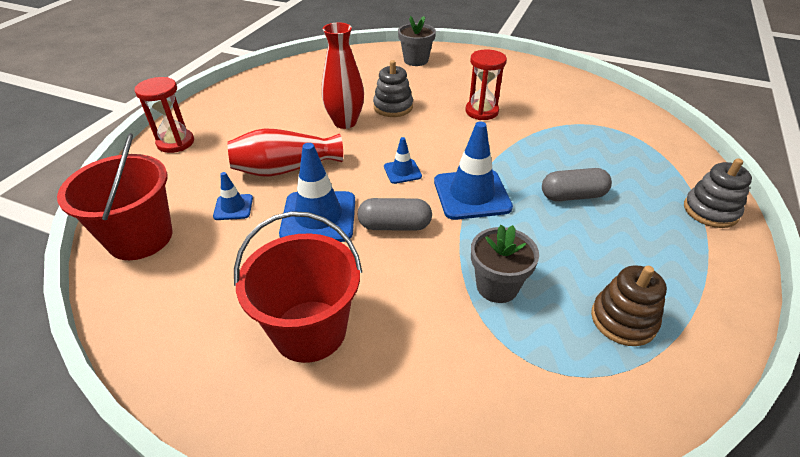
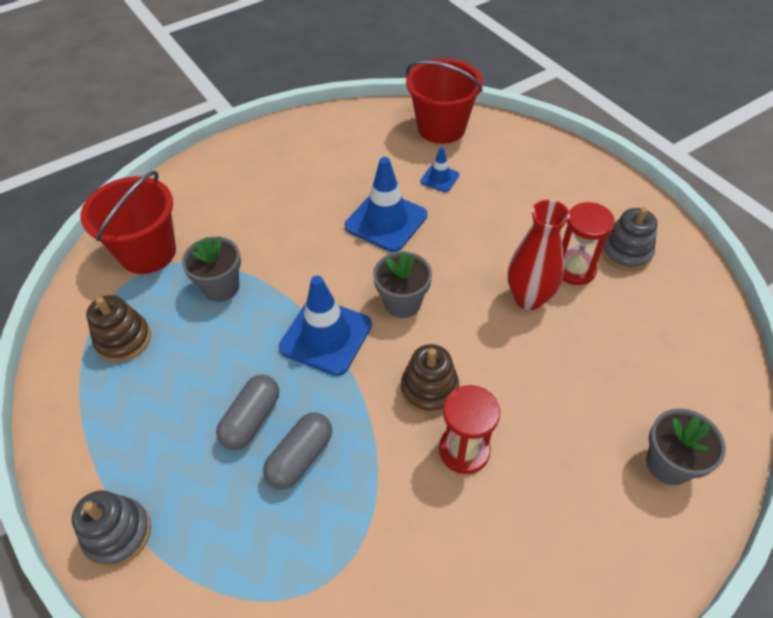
camera: 125 degrees right, 10 degrees up
red hourglass [135,77,194,153] -> red hourglass moved to [562,202,615,285]
red vase [227,128,343,177] -> none
red bucket [234,211,362,363] -> red bucket moved to [80,171,176,274]
grey capsule [358,198,432,231] -> grey capsule moved to [263,413,332,490]
grey stacking toy [373,60,413,117] -> grey stacking toy moved to [601,207,657,271]
blue traffic cone [384,137,422,184] -> grey flower pot [373,251,432,318]
none -> brown stacking toy [401,344,459,415]

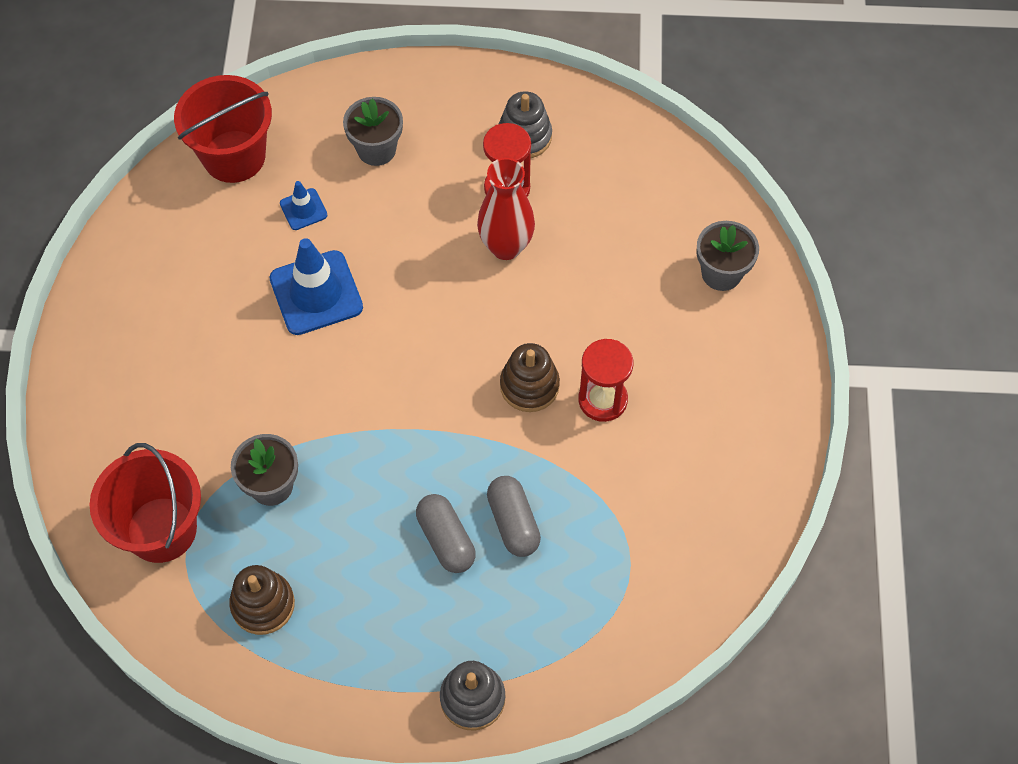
camera: 55 degrees left, 10 degrees up
blue traffic cone [279,276,372,376] -> none
grey flower pot [373,251,432,318] -> grey flower pot moved to [343,97,403,166]

